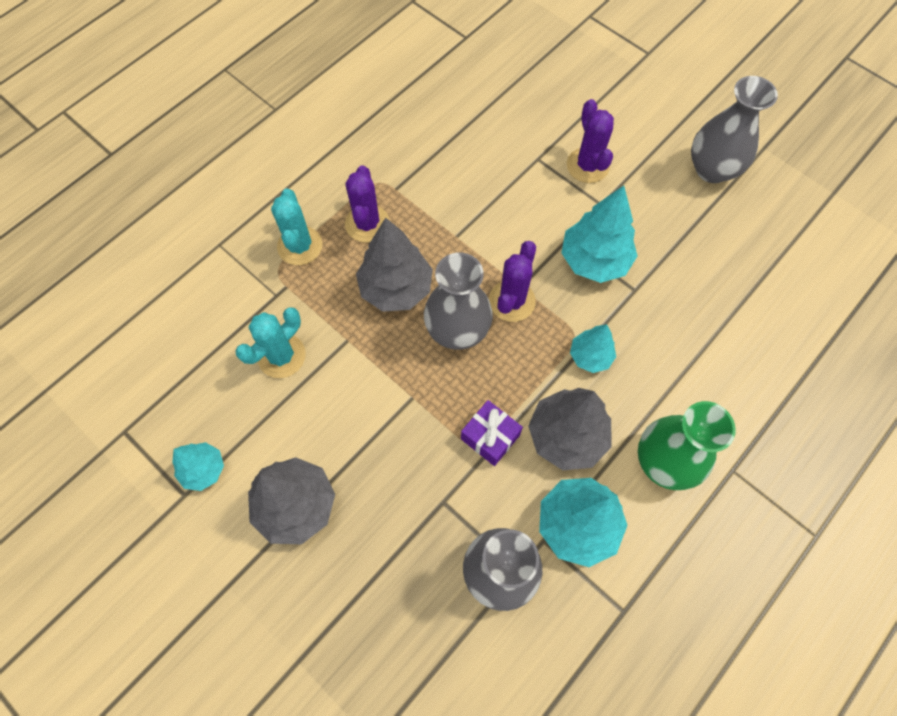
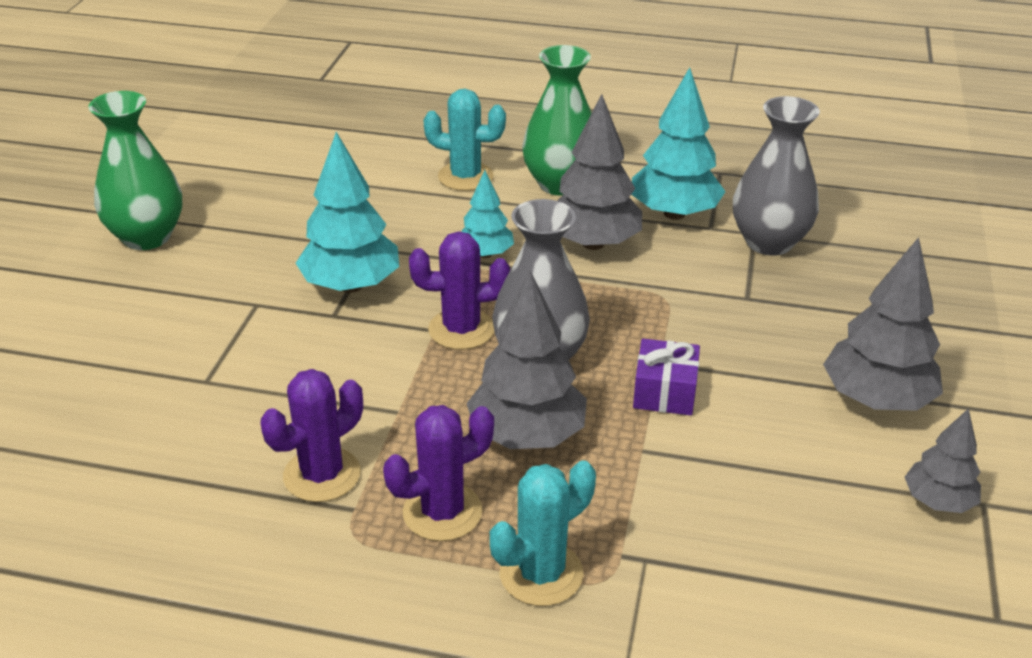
camera: 120 degrees left, 30 degrees down
turquoise tree [172,442,224,491] -> grey tree [905,408,981,513]
turquoise cactus [235,307,306,378] -> turquoise cactus moved to [423,89,506,191]
purple gift [461,400,523,466] -> purple gift moved to [633,339,700,415]
purple cactus [567,99,614,183] -> purple cactus moved to [261,369,363,502]
grey vase [691,76,778,183] -> green vase [88,91,182,250]

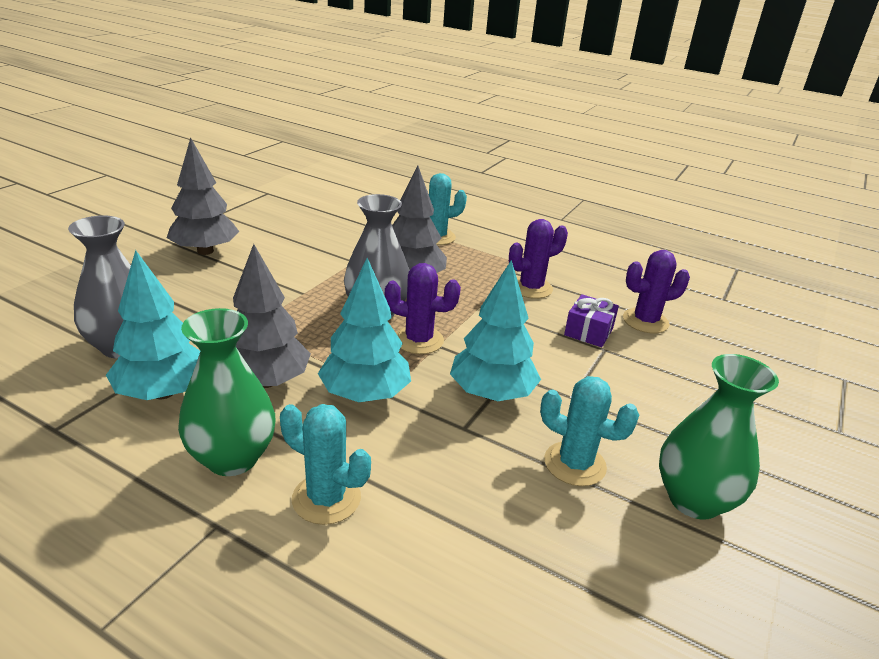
camera: 165 degrees left, 5 degrees down
purple cactus [383,405,494,541] -> purple cactus moved to [623,250,690,333]
turquoise tree [461,170,514,258] -> turquoise tree [318,258,411,402], size x1.71
purple gift [633,339,700,415] -> purple gift moved to [564,294,619,347]
grey tree [905,408,981,513] -> none
none -> turquoise cactus [540,376,639,486]

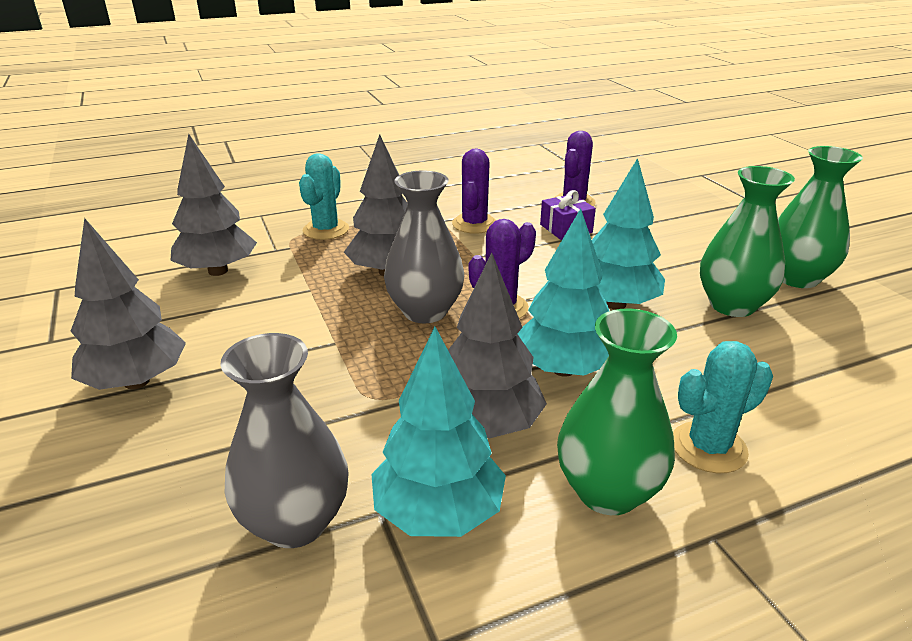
camera: 50 degrees left, 0 degrees up
turquoise cactus [540,376,639,486] -> green vase [700,166,795,317]
none -> grey tree [170,134,257,276]

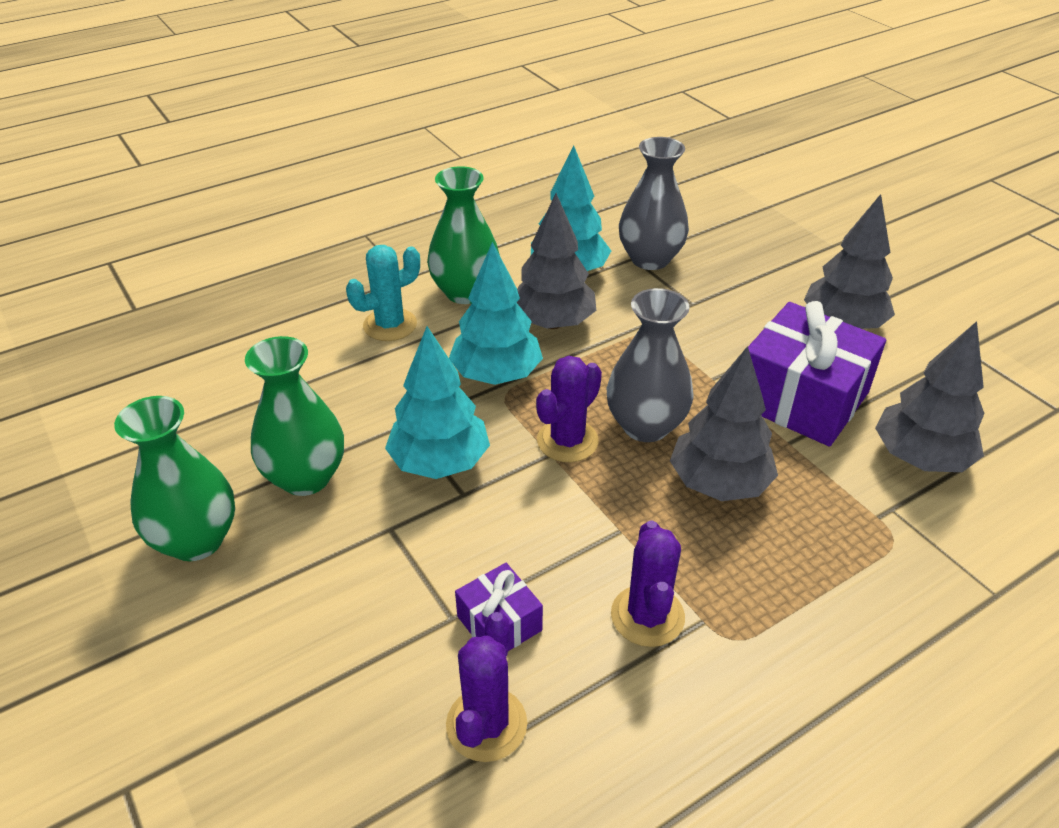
camera: 170 degrees right, 10 degrees up
turquoise cactus [299,153,349,240] -> none
none -> purple gift [748,301,886,447]

